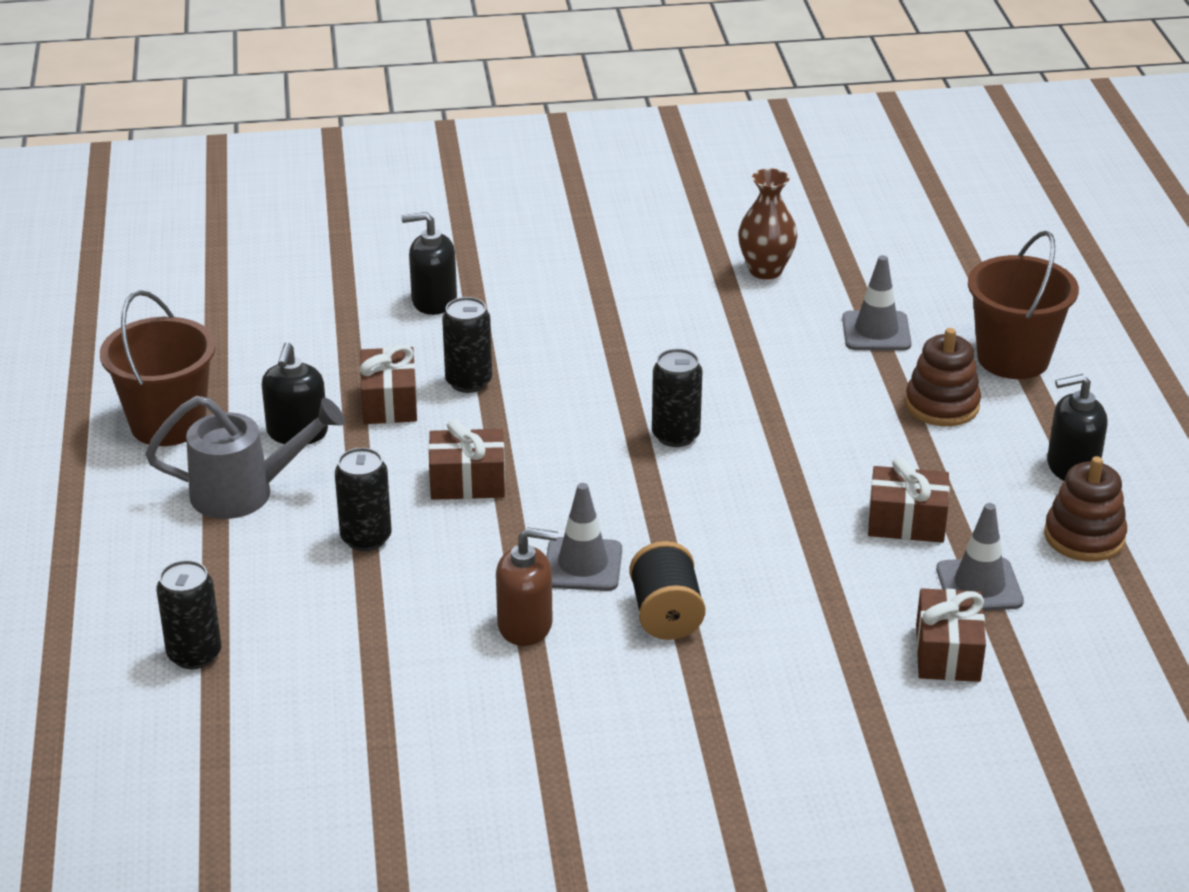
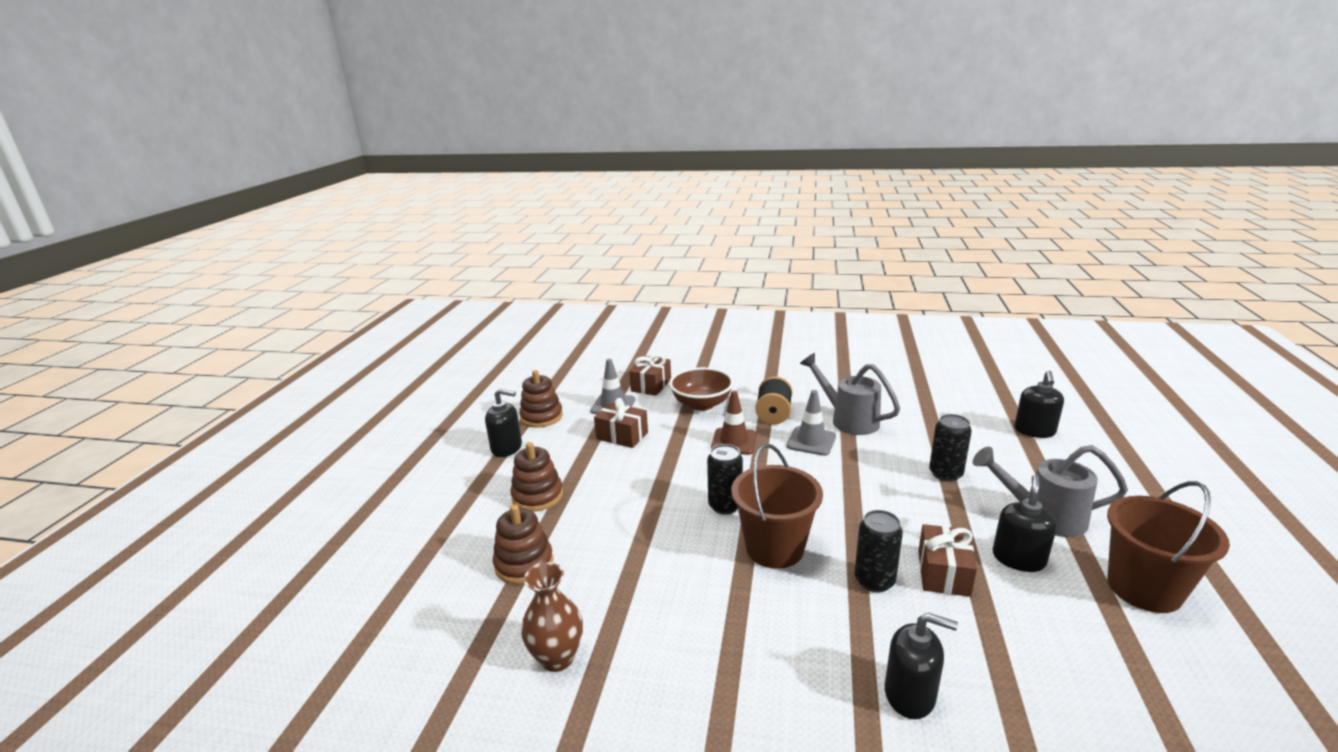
camera: 160 degrees left, 10 degrees down
black can [157,560,221,669] -> black soap dispenser [1015,371,1064,438]
brown gift [428,419,505,500] -> none
brown soap dispenser [496,527,558,646] -> grey watering can [800,353,900,435]
grey traffic cone [842,255,912,351] -> brown stacking toy [493,504,553,584]
brown bucket [968,231,1079,379] -> brown bucket moved to [731,444,823,569]
none -> brown bowl [669,367,734,411]
none -> brown traffic cone [711,391,757,455]

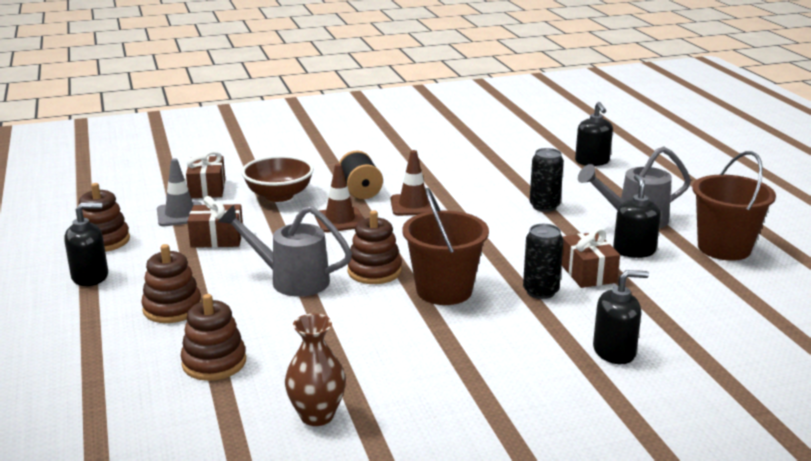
camera: 30 degrees left, 0 degrees up
black can [707,444,743,515] -> brown stacking toy [347,210,402,284]
grey traffic cone [787,390,836,456] -> brown traffic cone [391,150,432,216]
grey watering can [800,353,900,435] -> grey watering can moved to [218,205,352,297]

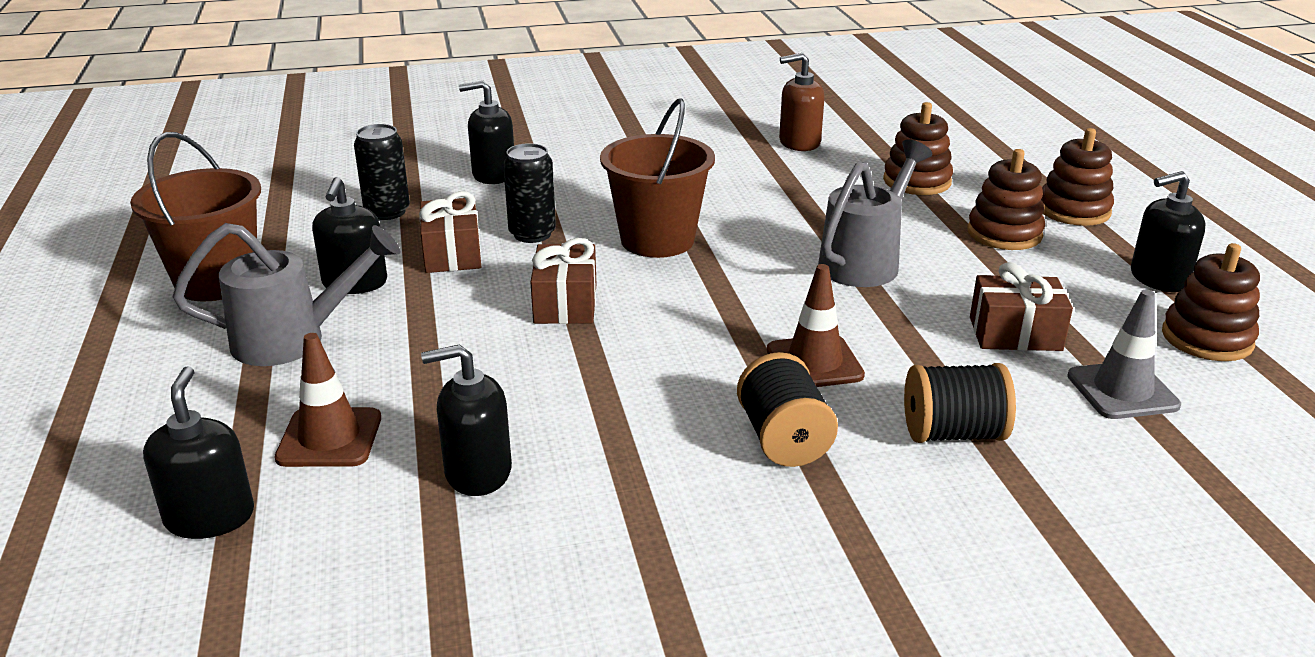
camera: 175 degrees left, 5 degrees up
brown gift [186,151,225,198] -> brown gift moved to [530,238,596,324]
grey watering can [218,205,352,297] -> grey watering can turned 75 degrees counterclockwise [818,140,932,287]
brown bowl [242,156,314,202] -> black spool [904,363,1016,443]
brown vase [285,314,346,426] -> brown soap dispenser [779,53,825,151]
brown stacking toy [347,210,402,284] -> brown stacking toy moved to [1041,128,1114,226]
brown traffic cone [391,150,432,216] -> brown traffic cone moved to [275,333,381,467]
black can [530,148,564,212] -> black can moved to [354,124,410,220]
none -> black soap dispenser [421,344,512,496]

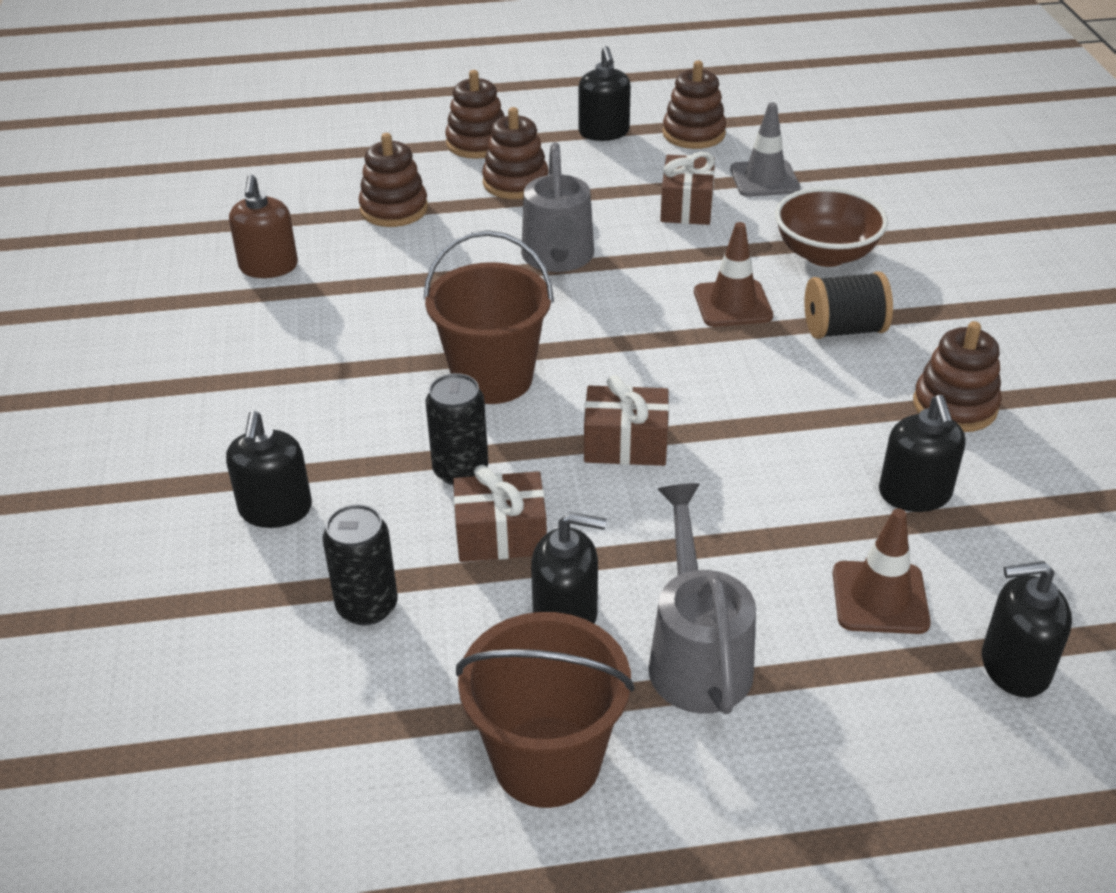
camera: 85 degrees left, 10 degrees up
grey watering can [818,140,932,287] -> grey watering can turned 135 degrees counterclockwise [521,143,594,272]
black spool [904,363,1016,443] -> brown bowl [775,187,888,267]
none -> brown stacking toy [913,321,1002,432]

